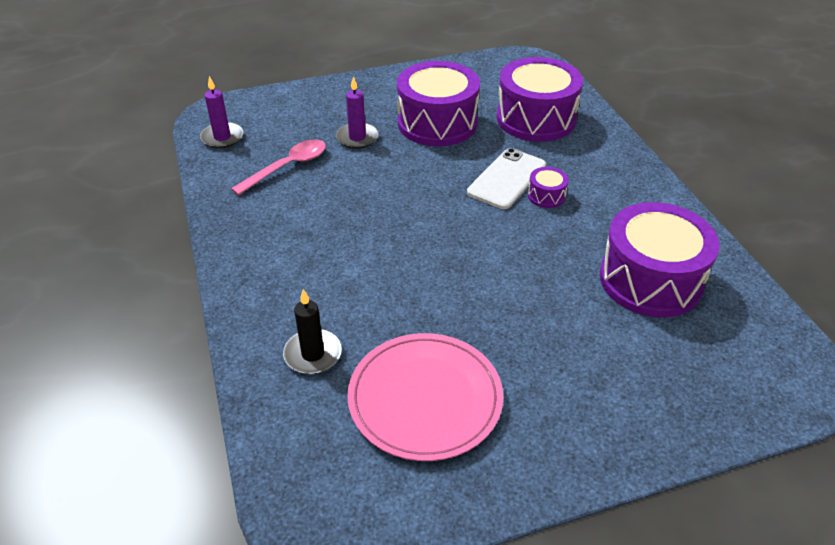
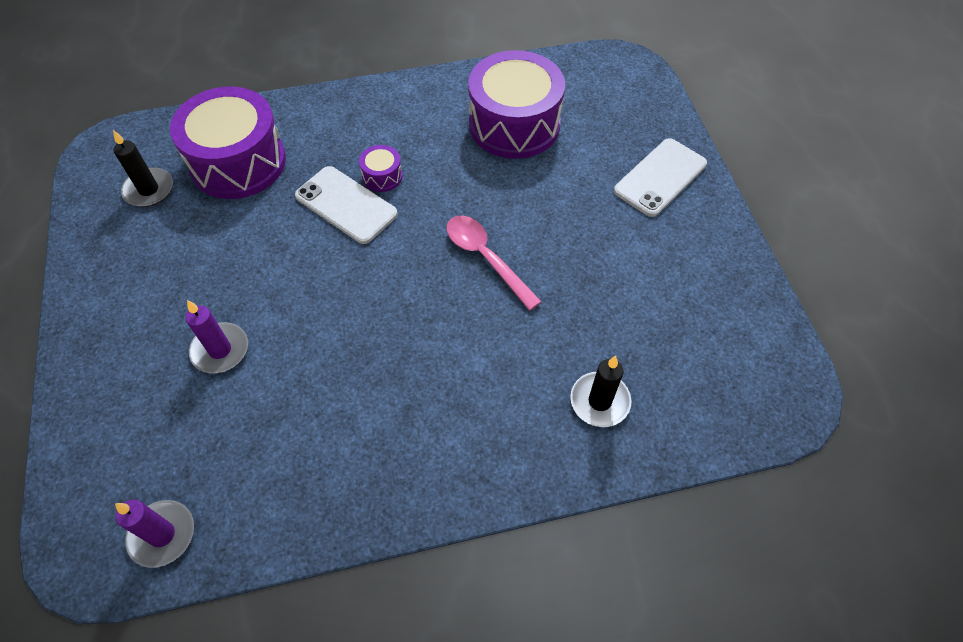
camera: 85 degrees left, 15 degrees up
pink spoon [231,139,326,195] -> pink spoon moved to [446,216,542,311]
pink plate [347,333,503,461] -> none
purple drum [397,61,480,146] -> none
none -> black candle [113,130,173,207]
none -> white phone [614,138,707,217]

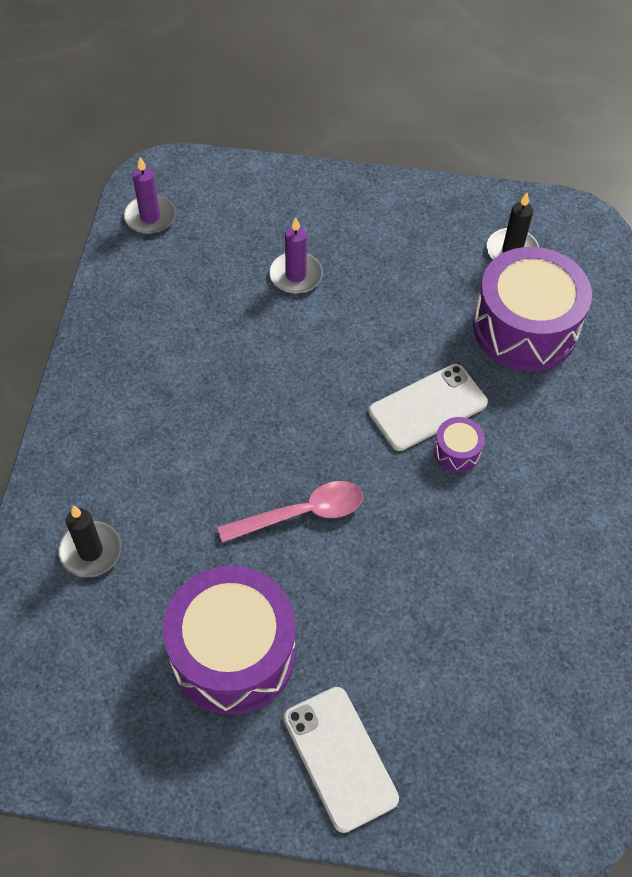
camera: 110 degrees right, 0 degrees up
purple drum [468,50,565,159] -> purple drum moved to [163,566,296,715]

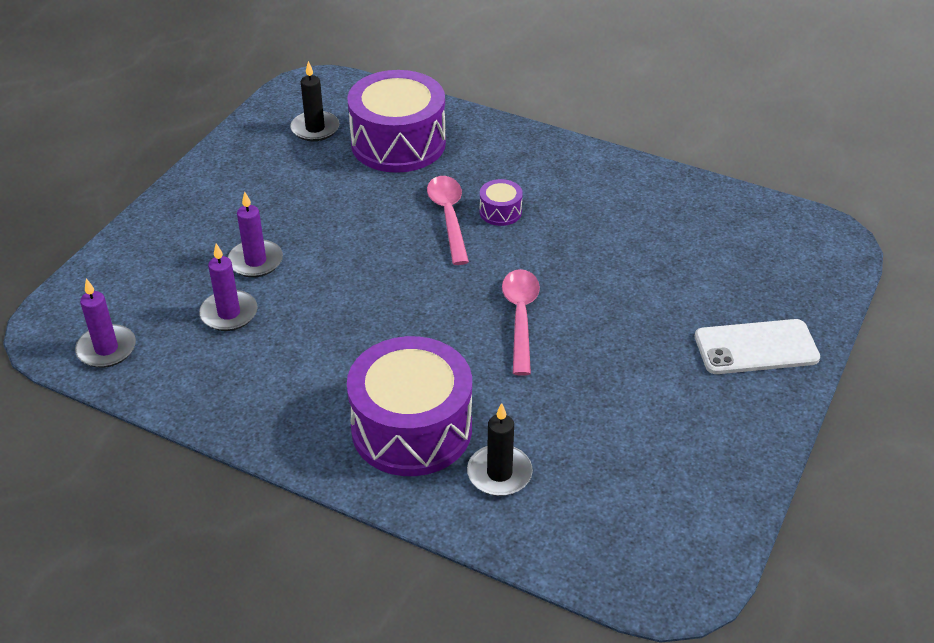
camera: 70 degrees left, 15 degrees down
purple drum [163,566,296,715] -> purple drum moved to [347,336,472,476]
white phone [369,364,488,451] -> pink spoon [427,176,469,265]
none -> purple candle [199,243,258,331]

